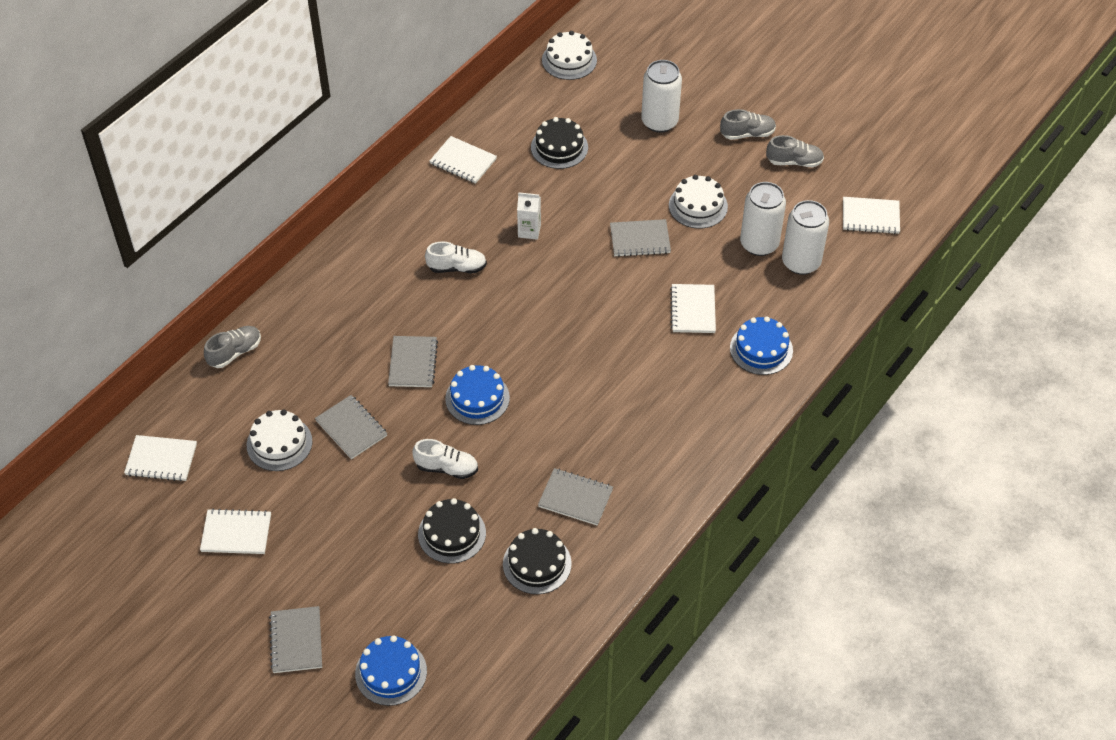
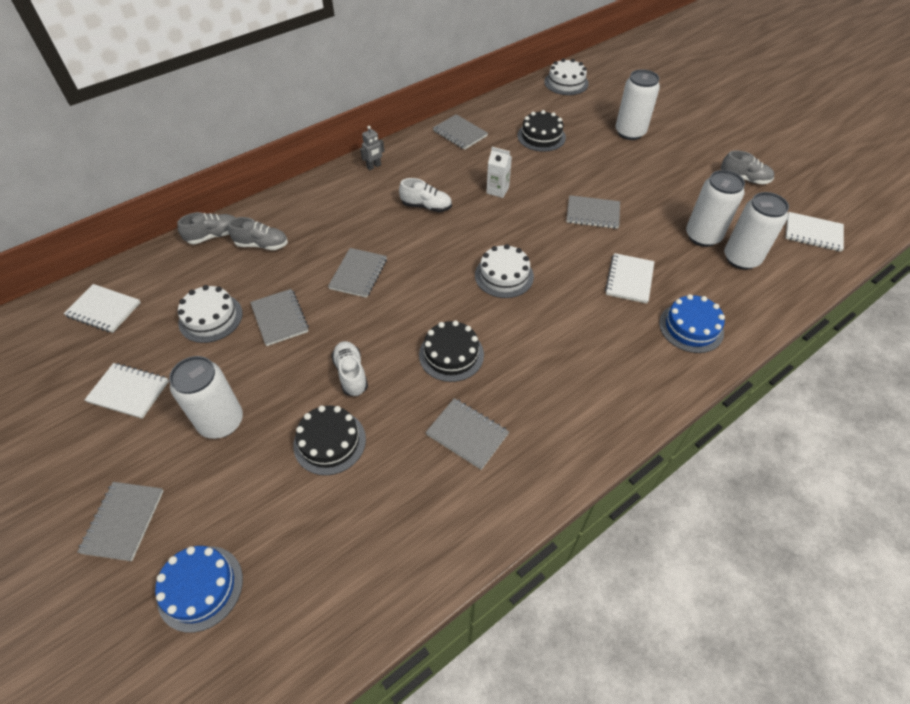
camera: 15 degrees right, 0 degrees up
white shoe [413,439,478,479] -> white shoe turned 135 degrees counterclockwise [331,341,368,396]
white notebook [430,136,497,184] -> grey notebook [433,114,488,150]
blue cake [445,365,510,425] -> none
black cake [503,528,572,594] -> black cake moved to [419,320,484,382]
white cake [669,175,728,229] -> white cake moved to [475,244,534,298]
grey shoe [720,109,776,140] -> grey shoe moved to [228,217,288,250]
none -> white can [169,356,243,439]
none -> grey robot [360,126,384,170]

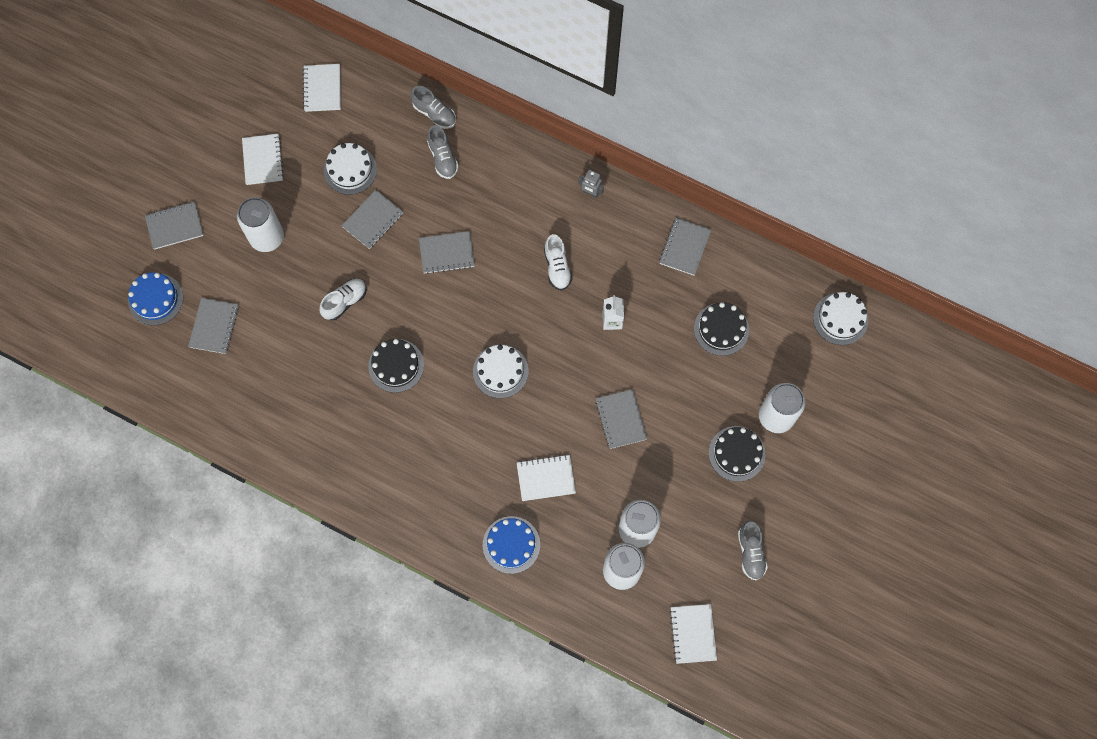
camera: 65 degrees right, 20 degrees up
black cake [293,405,366,475] -> black cake moved to [709,426,765,482]
grey notebook [426,398,509,470] -> grey notebook moved to [188,298,239,354]

